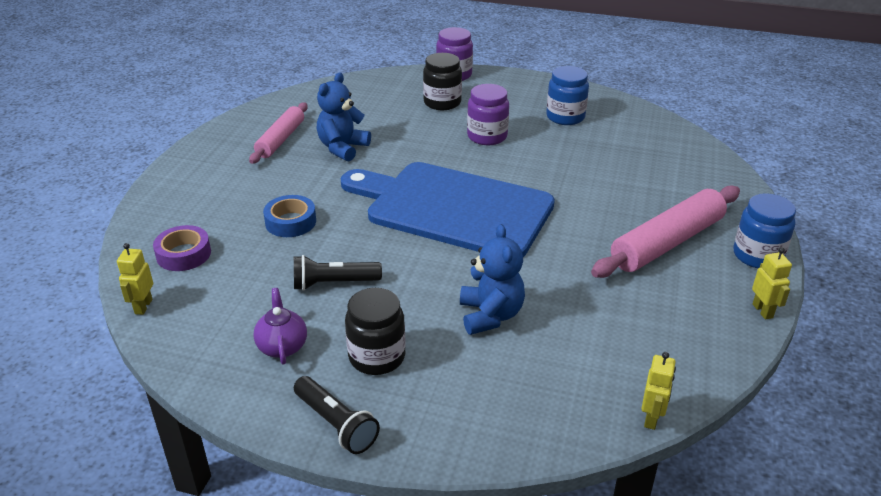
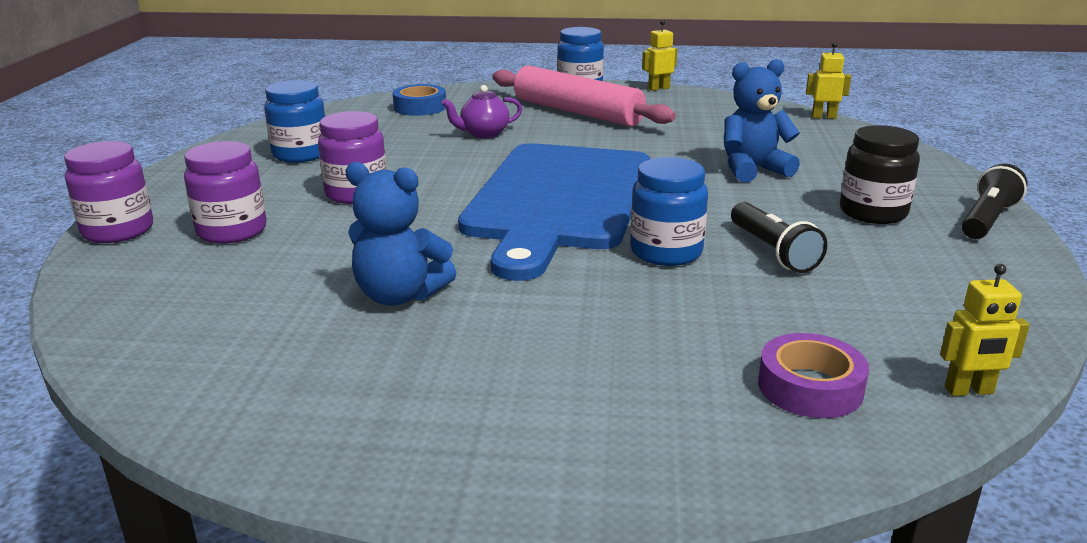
camera: 100 degrees left, 10 degrees down
pink rolling pin [249,102,308,164] -> none
purple teapot [253,288,307,364] -> purple teapot moved to [442,85,522,138]
blue tape [263,195,316,237] -> blue tape moved to [393,84,446,116]
black jar [423,53,462,110] -> purple jar [184,141,267,244]
none -> blue jar [630,157,708,266]

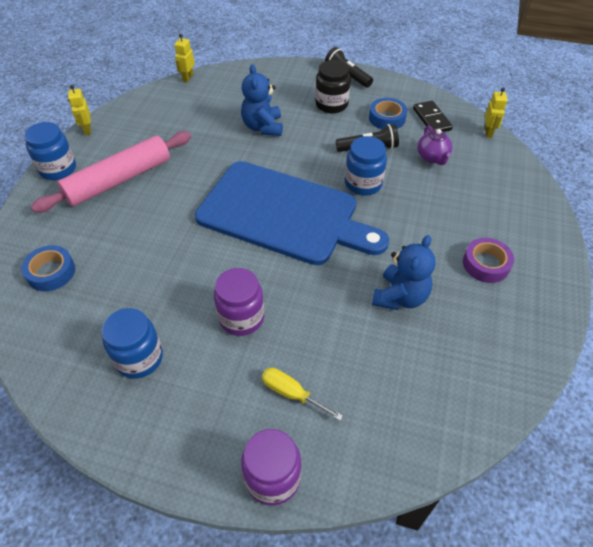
camera: 80 degrees left, 25 degrees up
purple jar [184,141,267,244] -> yellow screwdriver [262,368,343,421]
purple teapot [442,85,522,138] -> purple teapot moved to [418,125,452,165]
purple tape [758,333,869,418] -> purple tape moved to [463,238,514,283]
none -> blue tape [369,98,407,129]
none -> black domino [413,101,453,132]

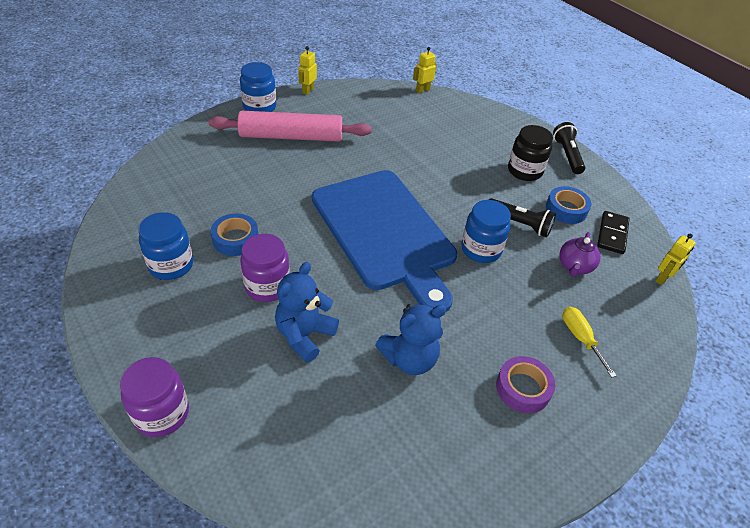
camera: 35 degrees right, 5 degrees down
blue tape [22,245,75,291] -> blue tape moved to [211,213,258,256]
blue teddy bear [241,64,283,136] -> blue teddy bear moved to [275,262,339,363]
yellow screwdriver [262,368,343,421] -> yellow screwdriver moved to [563,307,617,378]

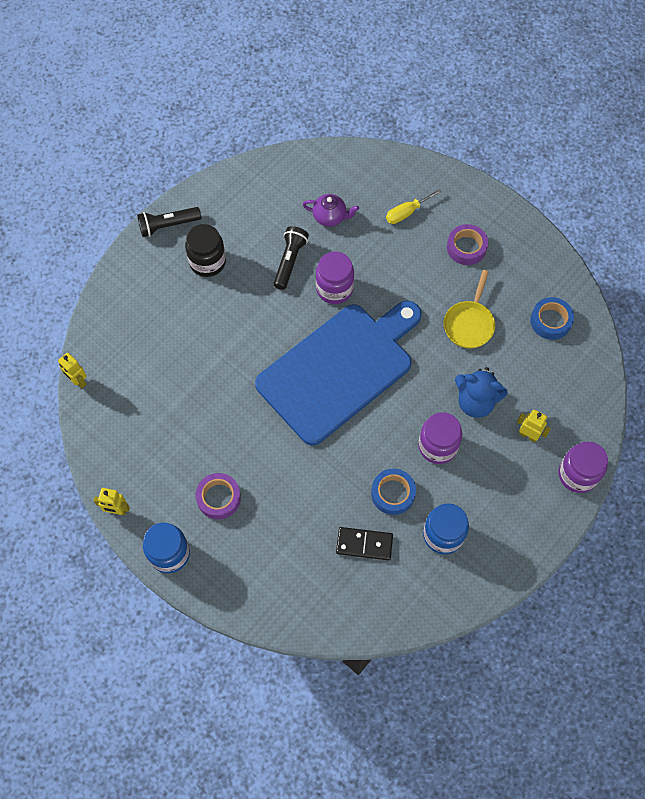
camera: 100 degrees left, 20 degrees up
pink rolling pin [209,111,372,142] -> purple tape [195,473,241,519]
blue teddy bear [375,304,447,375] -> yellow pan [444,270,495,349]
blue jar [461,200,511,263] -> purple jar [316,251,354,304]
blue tape [546,186,591,224] -> blue tape moved to [530,297,574,340]
black domino [597,211,630,254] -> black domino moved to [336,527,393,560]
yellow robot [655,234,696,285] -> yellow robot moved to [517,409,551,443]

